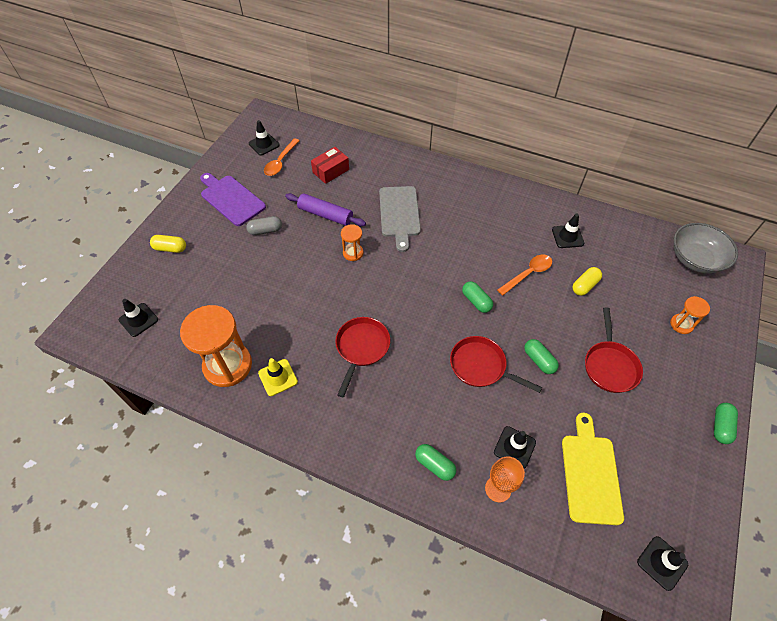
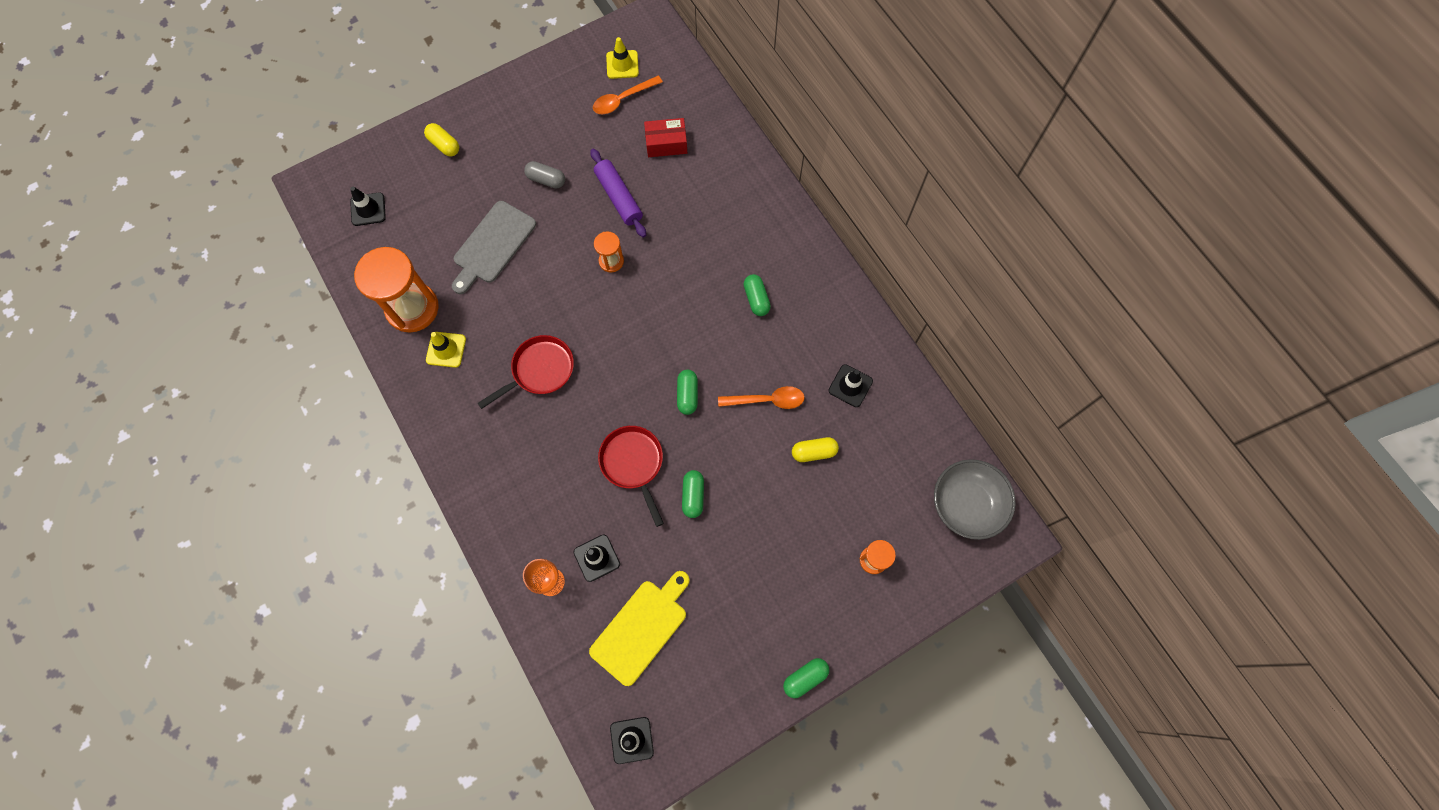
camera: 35 degrees right, 15 degrees up
purple cutting board [200,173,266,226] -> none
black traffic cone [249,120,280,155] -> yellow traffic cone [606,37,639,79]
grey cutting board [379,186,421,252] -> grey cutting board moved to [452,201,536,294]
green capsule [415,444,456,481] -> green capsule moved to [744,274,771,316]
red pan [585,308,643,393] -> none

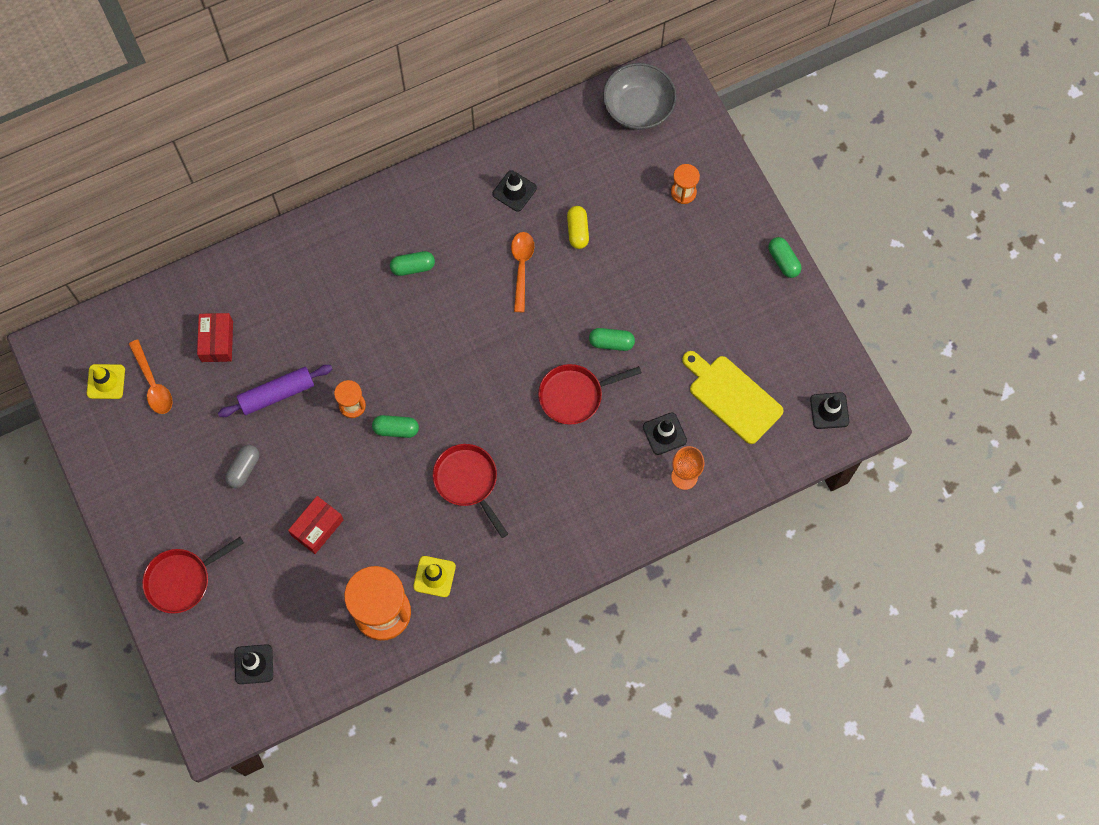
camera: 85 degrees left, 0 degrees up
yellow capsule [424,123,459,156] -> red pan [142,537,244,614]
grey cutting board [452,201,536,294] -> red box [288,496,344,554]
green capsule [677,370,698,415] -> green capsule moved to [372,415,419,438]

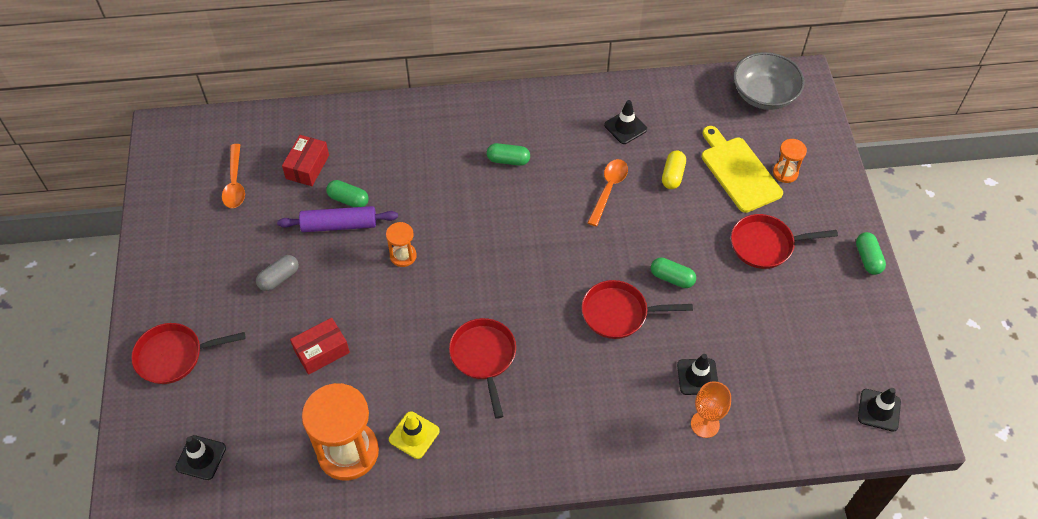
camera: 20 degrees right, 15 degrees down
yellow traffic cone [87,364,125,399] -> none
green capsule [372,415,419,438] -> green capsule moved to [326,180,369,207]
yellow cutting board [682,351,784,444] -> yellow cutting board moved to [701,126,783,213]
none -> red pan [731,214,838,269]

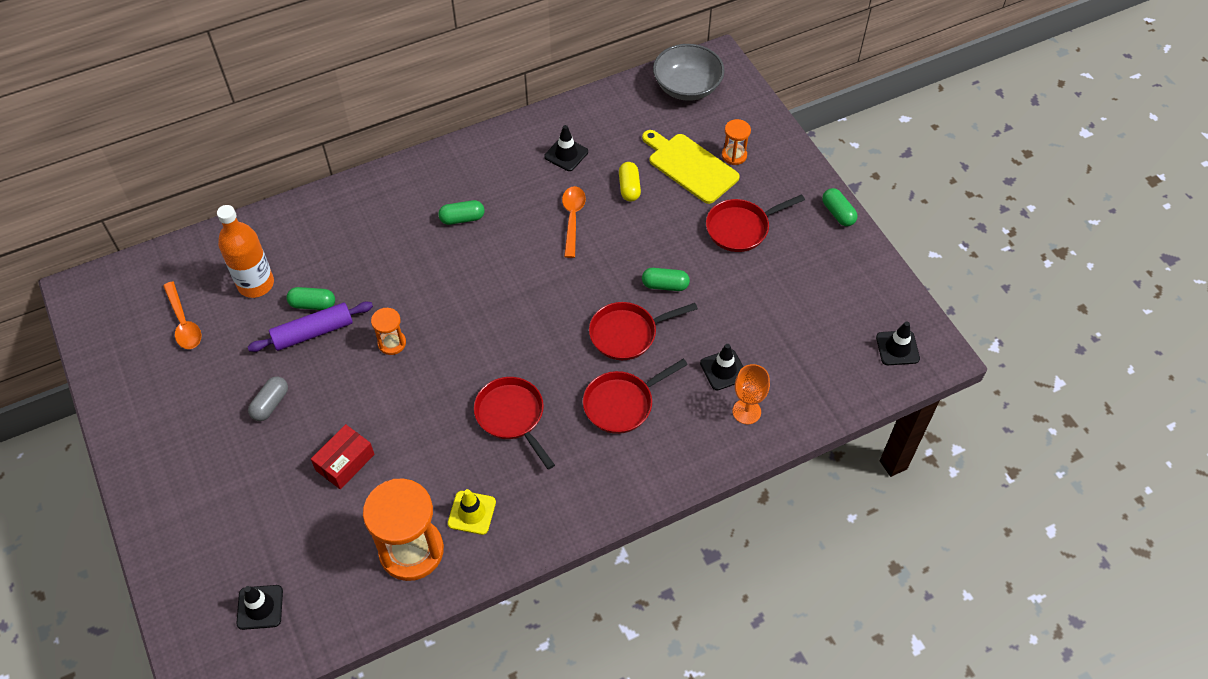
camera: 20 degrees left, 0 degrees up
red pan [131,323,246,384] -> red pan moved to [583,359,688,434]
red box [282,135,329,186] -> orange bottle [217,205,274,298]

